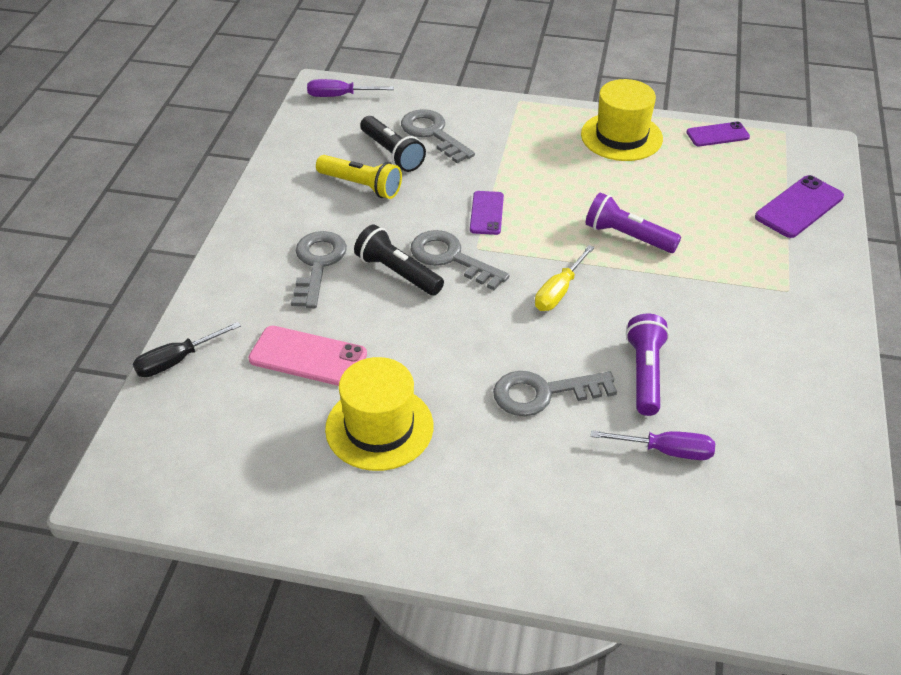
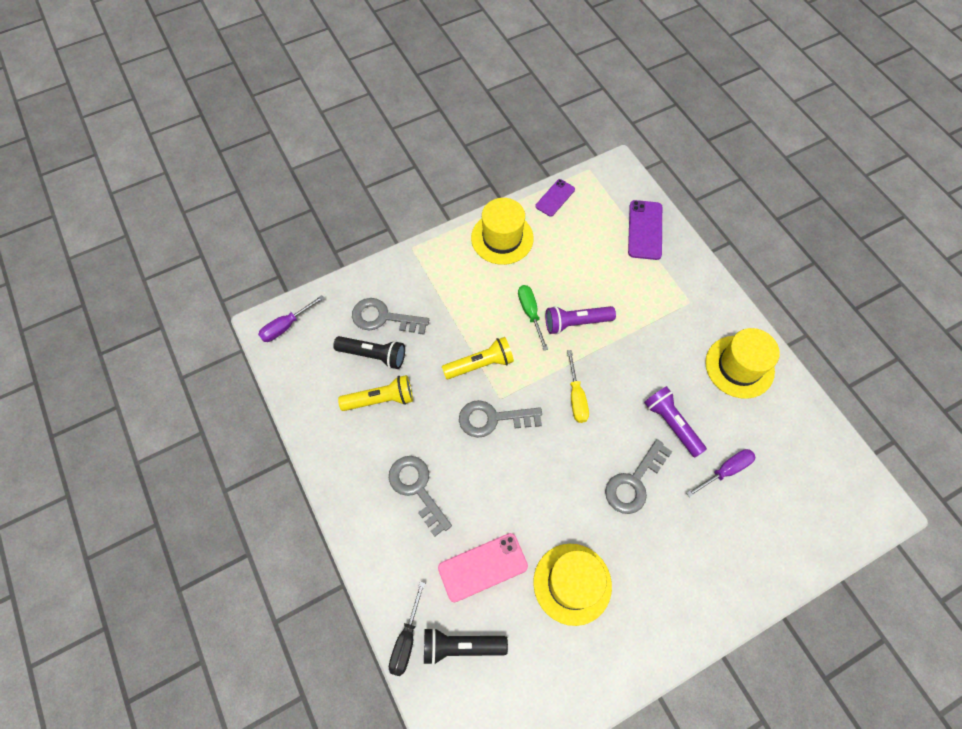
camera: 40 degrees left, 20 degrees up
black flashlight [354,224,444,296] -> black flashlight moved to [424,627,508,665]
purple phone [470,191,504,235] -> yellow flashlight [442,337,514,379]
none -> green screwdriver [518,285,548,350]
none -> yellow hat [705,328,780,399]

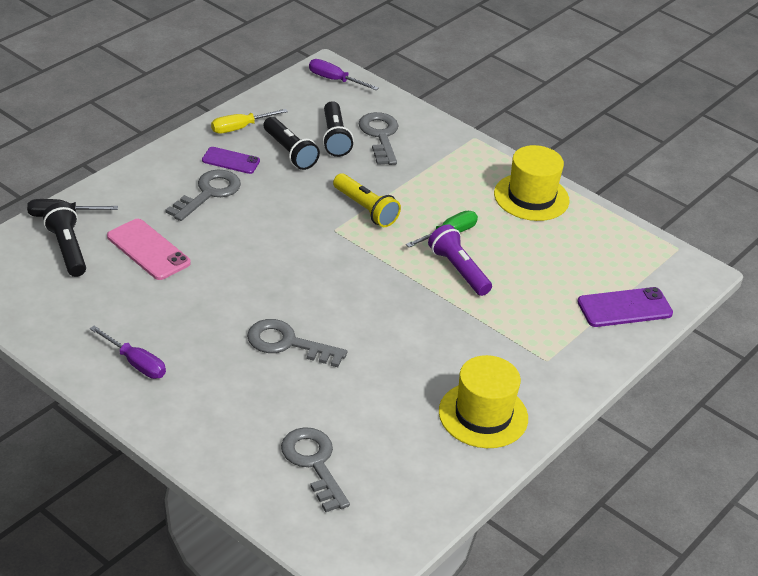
camera: 65 degrees right, 25 degrees down
yellow flashlight [338,375,413,411] -> black flashlight [264,117,320,170]
grey key [459,400,542,438] -> grey key moved to [281,427,350,512]
yellow hat [533,544,612,626] -> none
purple phone [535,179,575,217] -> purple phone moved to [202,147,260,174]
yellow screwdriver [567,350,589,423] -> yellow screwdriver moved to [211,109,288,134]
purple flashlight [644,386,707,457] -> none
purple screwdriver [687,449,755,497] -> purple screwdriver moved to [90,326,166,379]

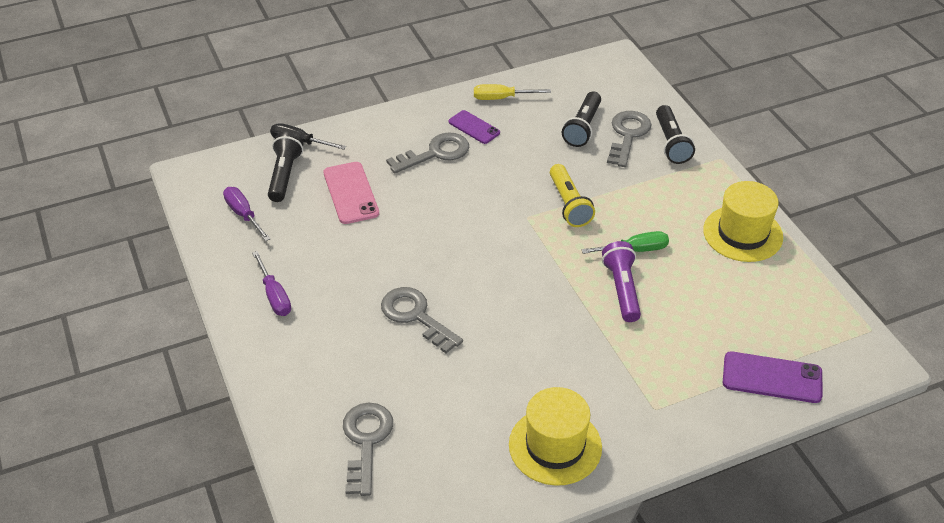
camera: 30 degrees right, 5 degrees up
black flashlight [264,117,320,170] -> black flashlight moved to [656,105,695,164]
purple screwdriver [309,59,379,90] -> purple screwdriver moved to [223,187,271,241]

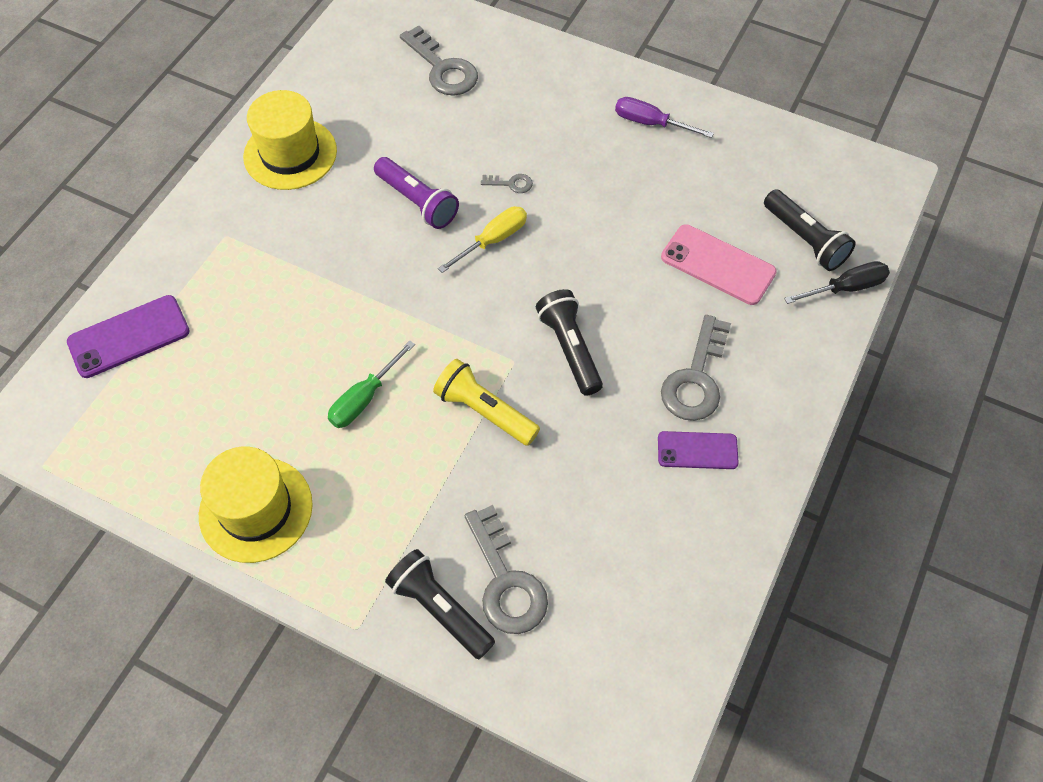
camera: 140 degrees right, 15 degrees up
purple screwdriver [223,187,271,241] -> none
grey key [381,287,463,353] -> grey key [481,174,533,193], size x0.47
yellow screwdriver [474,84,551,100] -> yellow screwdriver moved to [438,206,527,273]
black flashlight [562,91,601,147] -> black flashlight moved to [536,289,603,396]
purple flashlight [602,241,641,322] -> purple flashlight moved to [374,157,459,229]

